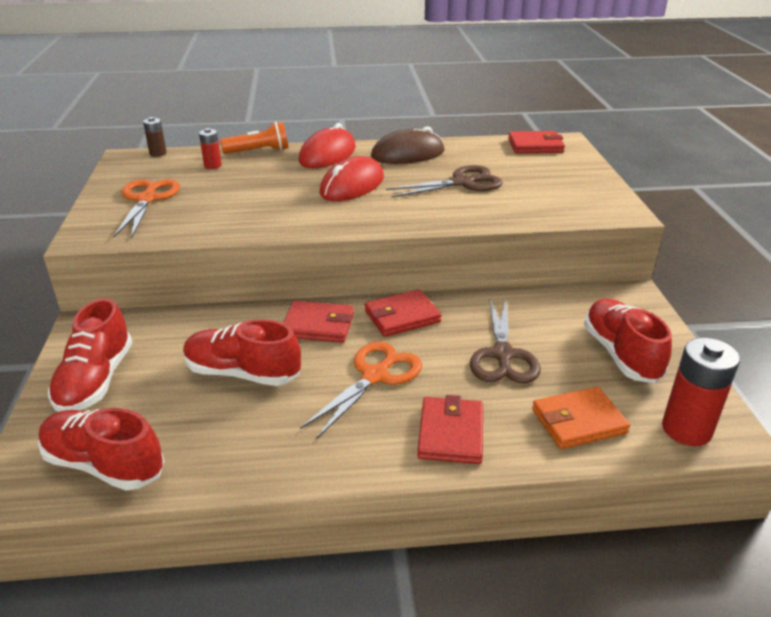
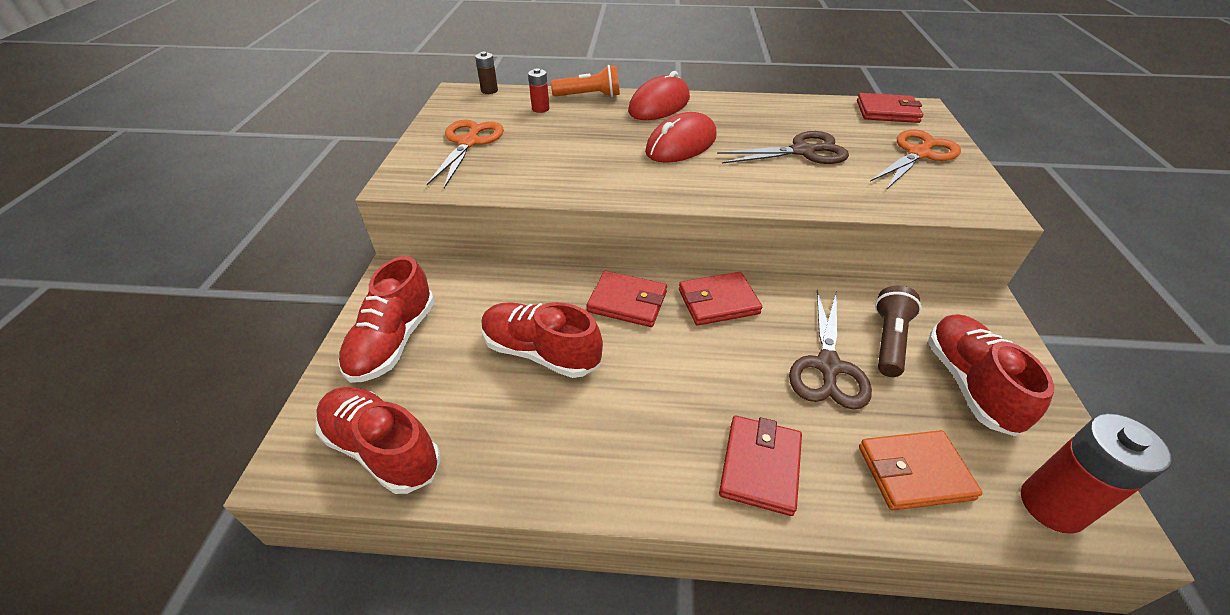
camera: 10 degrees right, 10 degrees up
orange scissors [300,341,422,439] -> orange scissors moved to [870,129,961,190]
brown mouse [371,126,445,164] -> none
none -> brown flashlight [875,286,921,377]

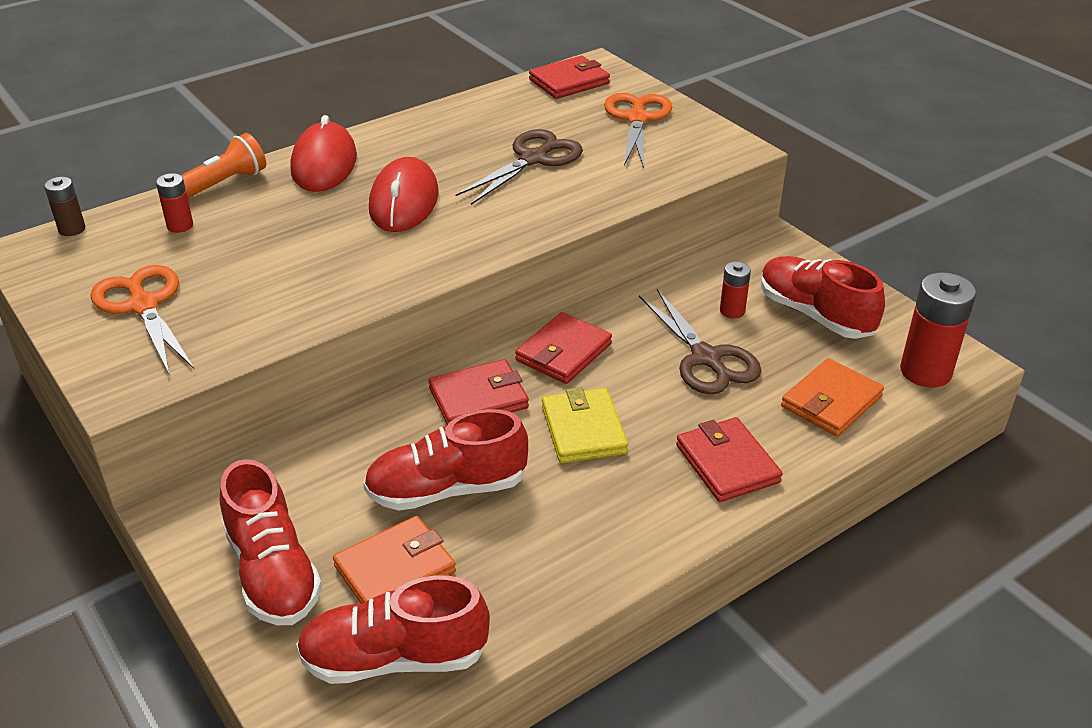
camera: 40 degrees left, 5 degrees down
brown flashlight [875,286,921,377] -> red battery [720,262,751,318]
none -> orange wallet [333,516,456,604]
none -> yellow wallet [542,387,628,463]

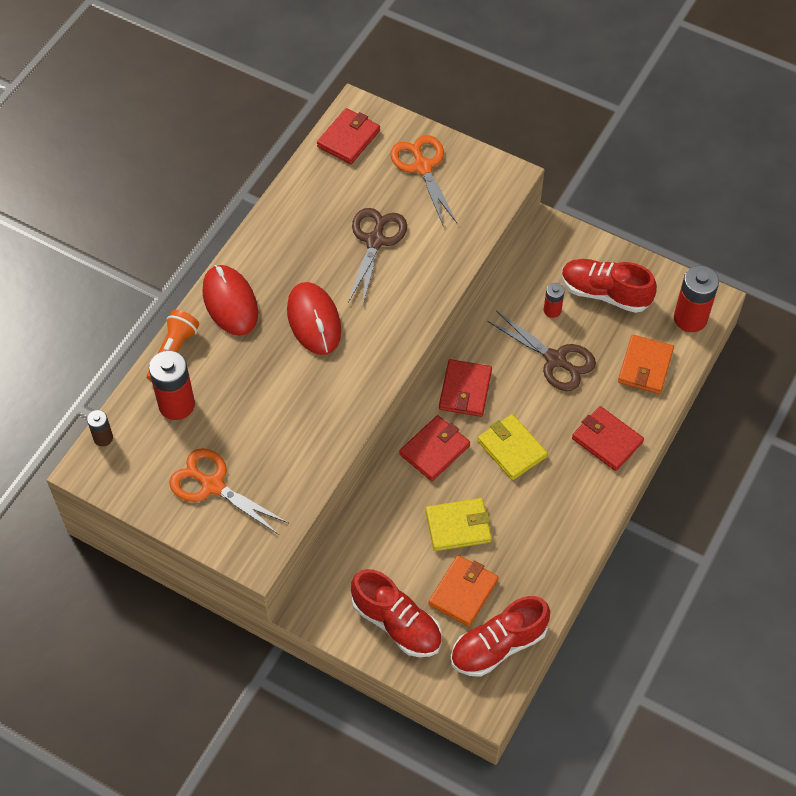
camera: 25 degrees left, 20 degrees up
red battery [156,173,193,233] -> red battery [149,350,195,420], size x1.88
red shoe [363,409,528,511] -> yellow wallet [426,498,492,551]

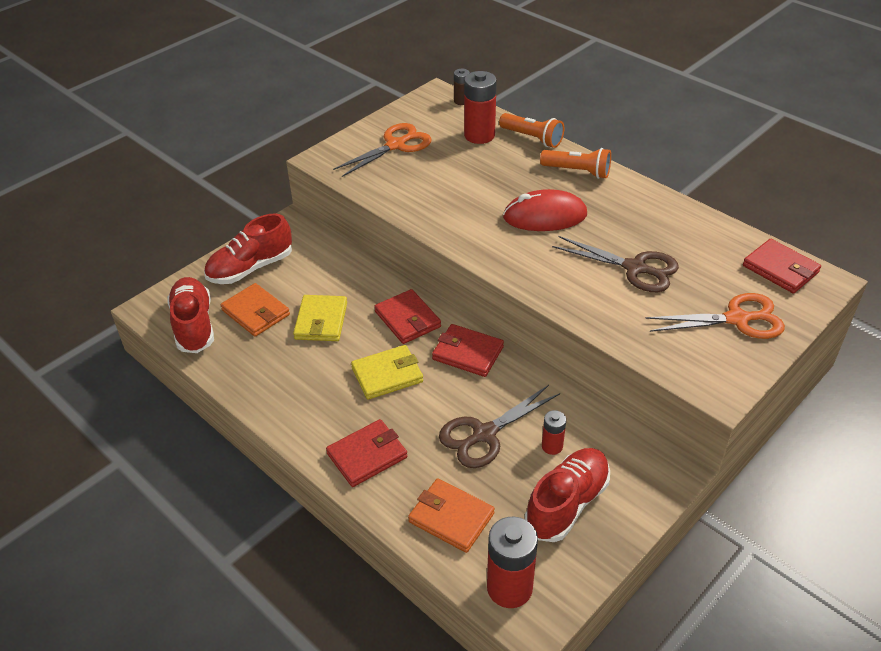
camera: 105 degrees right, 15 degrees down
red mouse [202,265,258,336] -> orange flashlight [540,148,611,179]

